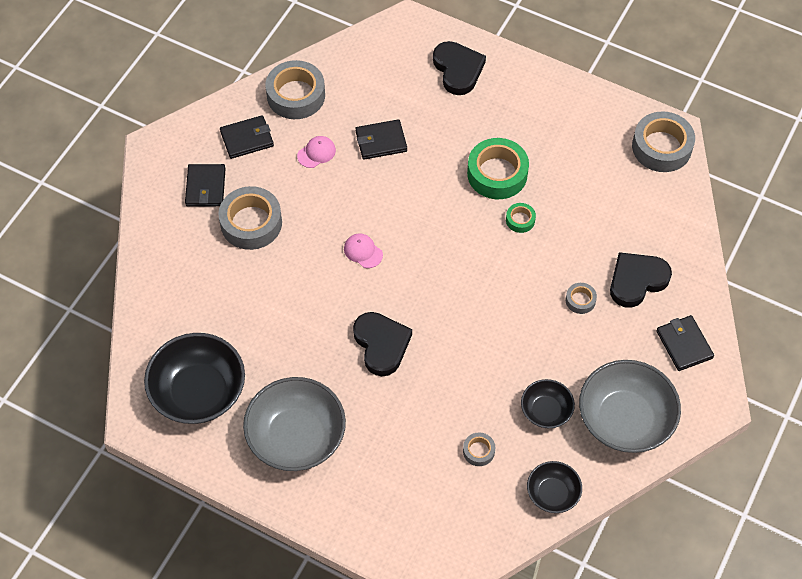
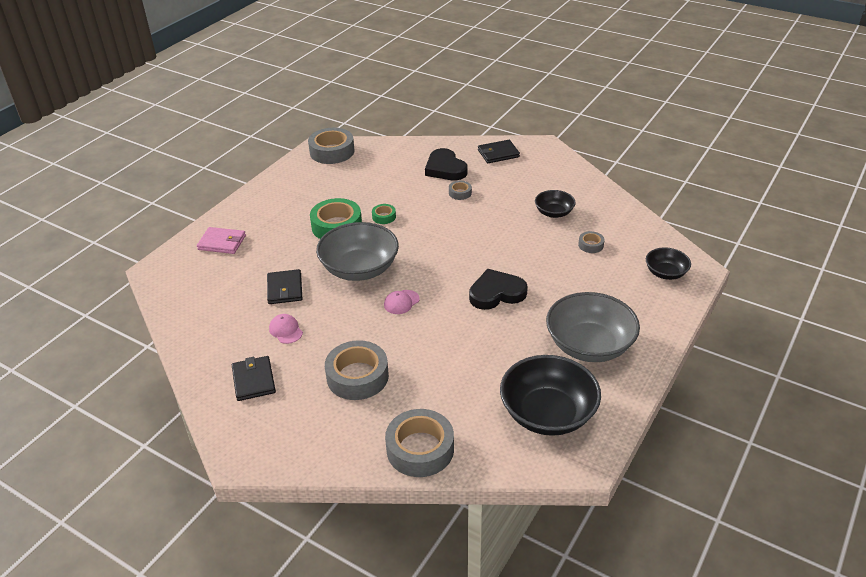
camera: 85 degrees left, 20 degrees down
black wallet [185,164,226,206] -> none
grey tape [266,60,325,119] -> grey tape moved to [385,409,454,477]
black heart [433,41,486,95] -> pink wallet [197,227,246,254]
black bowl [527,461,582,513] -> black bowl moved to [646,247,691,280]
grey bowl [579,360,681,453] -> grey bowl moved to [316,222,399,281]

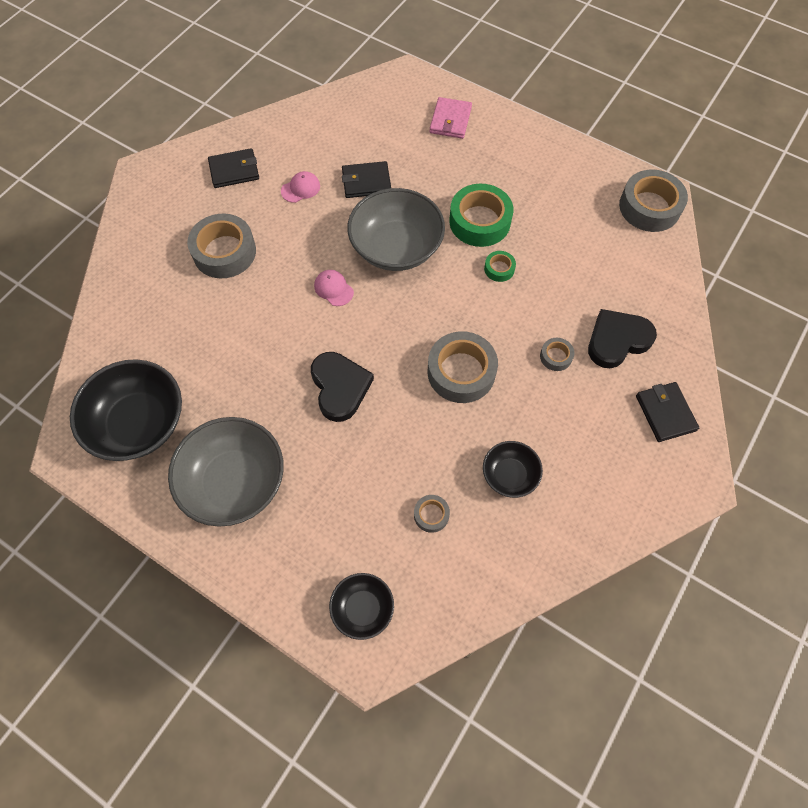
camera: 90 degrees right, 25 degrees up
grey tape [385,409,454,477] -> grey tape moved to [428,331,498,403]

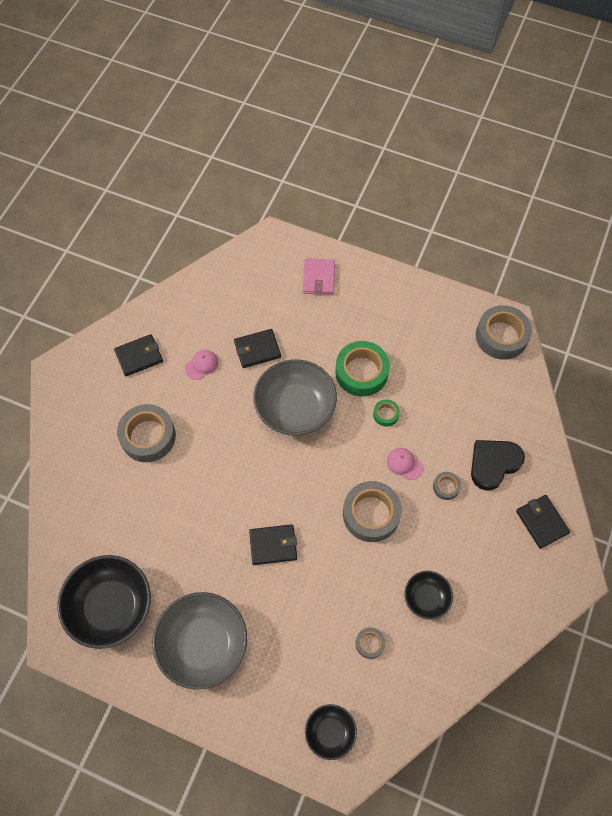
camera: 10 degrees left, 0 degrees up
black heart [311,352,374,422] -> black wallet [249,524,297,565]
pink cap [314,270,354,306] -> pink cap moved to [387,448,423,480]

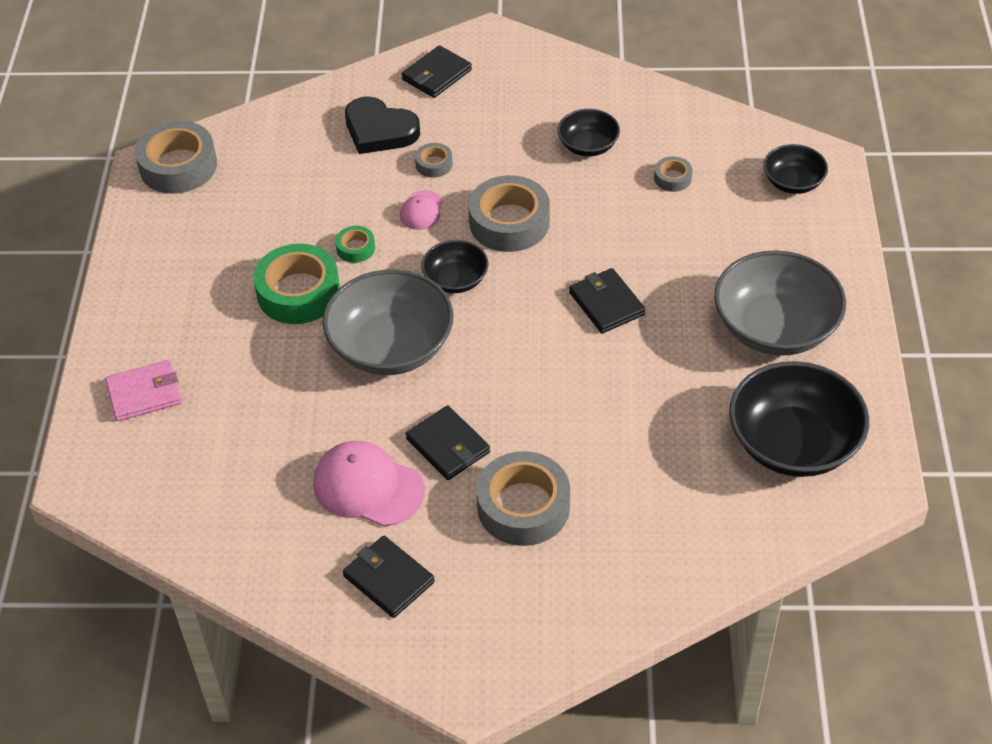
camera: 110 degrees left, 15 degrees down
pink cap [185,350,218,380] -> pink cap [313,441,425,527], size x1.86
black wallet [234,329,281,368] -> black wallet moved to [406,405,490,480]
none -> black bowl [421,240,488,293]

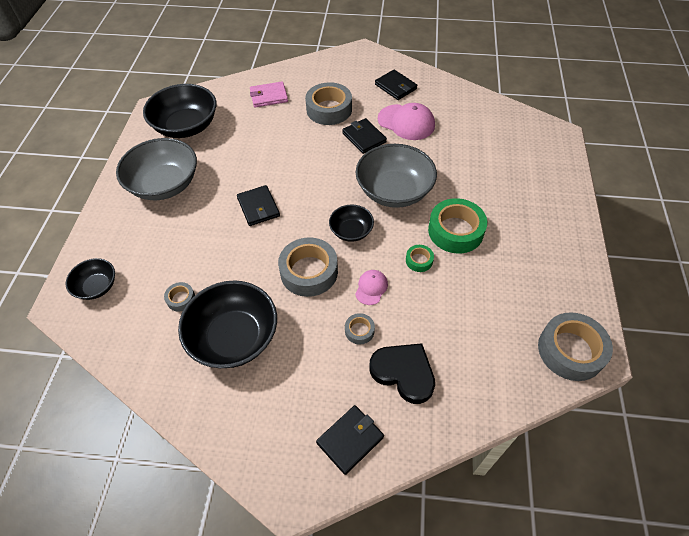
camera: 175 degrees left, 5 degrees up
pink wallet [105,360,182,421] -> pink wallet moved to [250,81,288,108]
black bowl [557,109,620,156] -> black bowl [178,281,277,368], size x1.87

